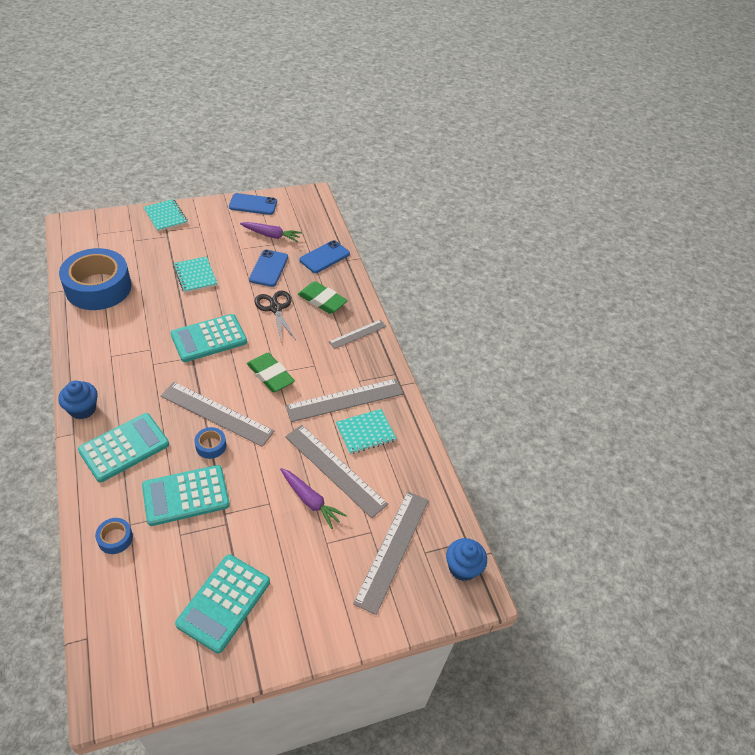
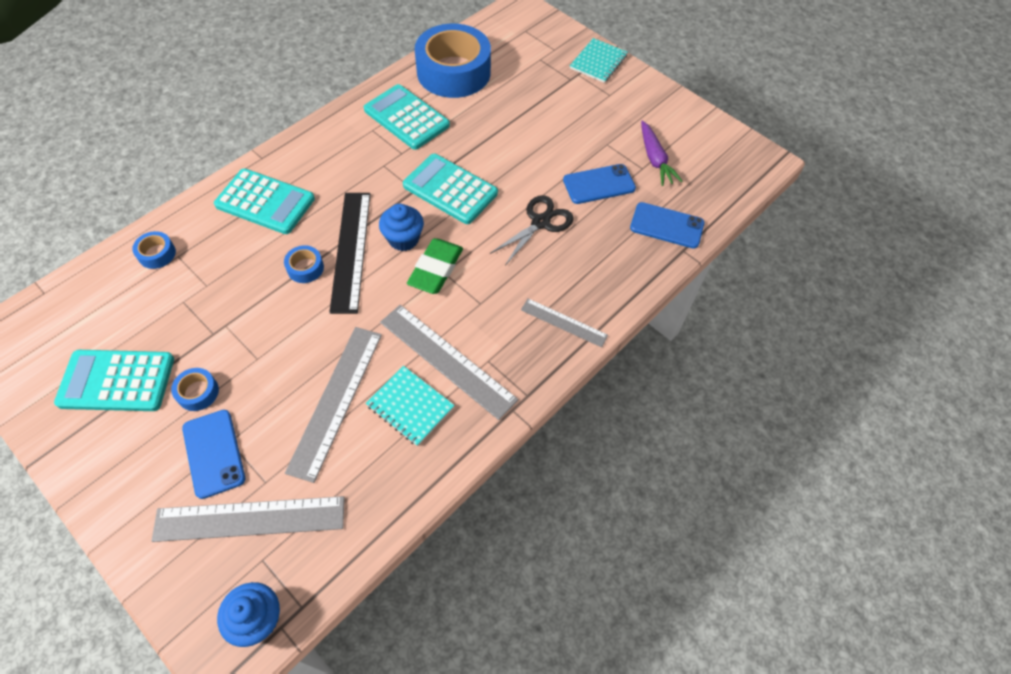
camera: 65 degrees right, 10 degrees up
blue cupcake [58,381,98,419] -> blue cupcake moved to [379,204,424,251]
turquoise calculator [142,465,230,526] -> turquoise calculator moved to [364,84,450,150]
grey ruler [161,382,274,447] -> black ruler [329,193,371,314]
turquoise notebook [173,256,218,293] -> none
blue phone [229,193,277,215] -> blue phone moved to [182,410,245,499]
purple carrot [280,468,347,529] -> none
green eraser [298,281,348,314] -> none
none -> blue tape [171,368,219,411]

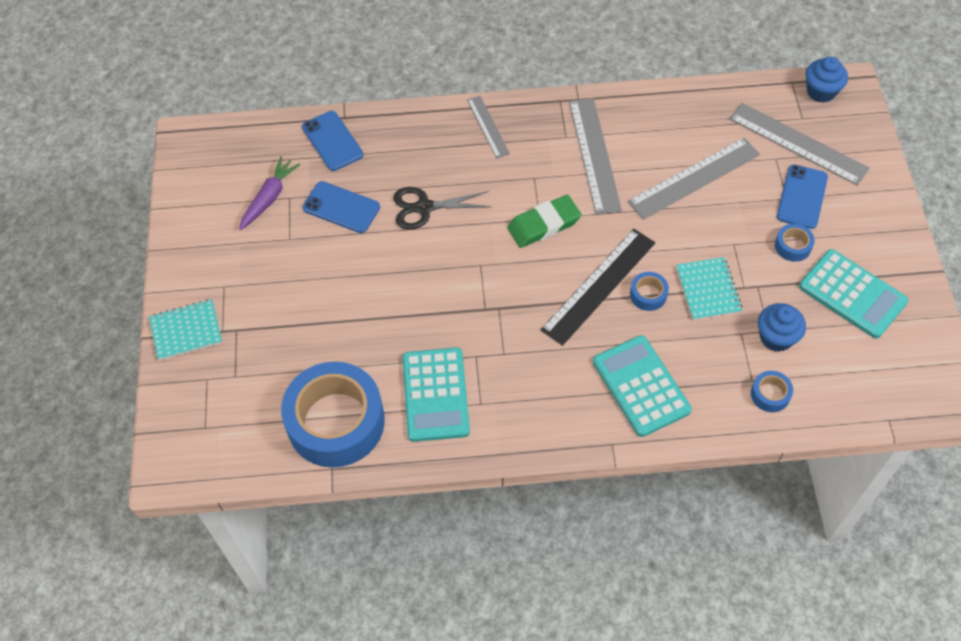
camera: 135 degrees left, 0 degrees up
turquoise notebook [366,366,455,446] -> turquoise notebook moved to [676,257,743,320]
blue cupcake [379,204,424,251] -> blue cupcake moved to [758,303,806,352]
turquoise calculator [403,154,498,224] -> none

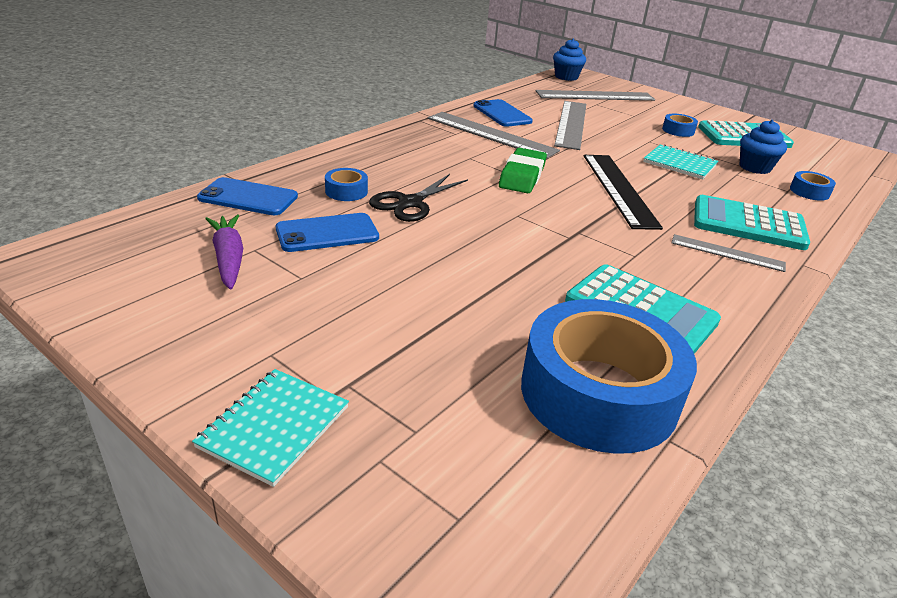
camera: 50 degrees left, 25 degrees down
grey ruler [467,96,510,158] -> grey ruler moved to [672,234,786,272]
blue tape [630,272,669,311] -> blue tape moved to [325,168,368,201]
blue phone [777,164,828,229] -> blue phone moved to [474,99,533,127]

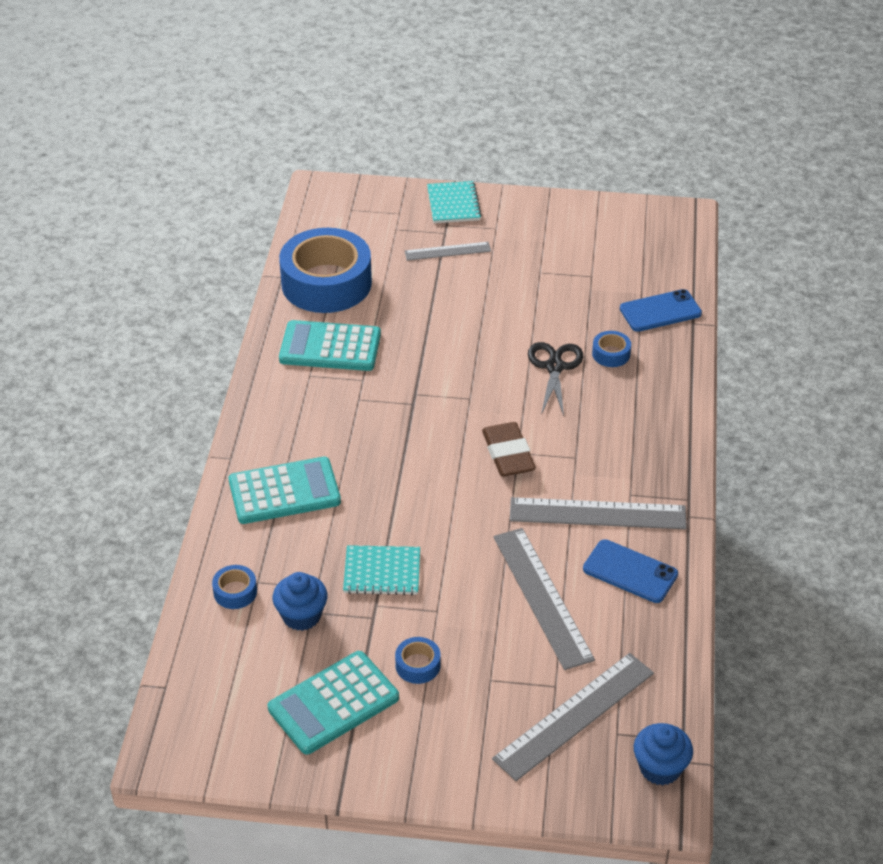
camera: 150 degrees right, 10 degrees up
purple carrot [205,214,243,290] -> none
blue phone [276,213,379,252] -> none
green eraser [499,148,547,193] -> brown eraser [482,422,536,477]
black ruler [584,155,663,230] -> none
grey ruler [672,234,786,272] -> grey ruler moved to [405,242,491,261]

